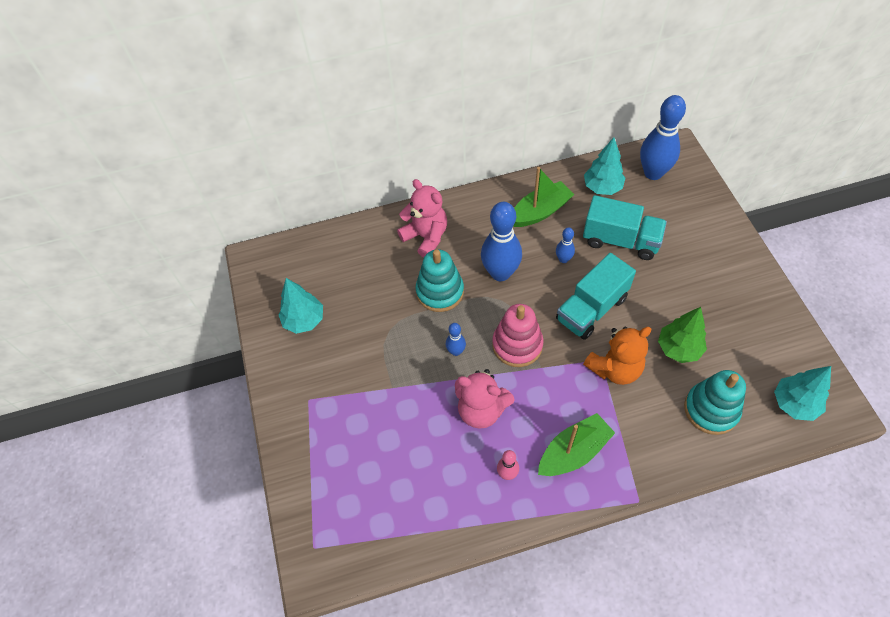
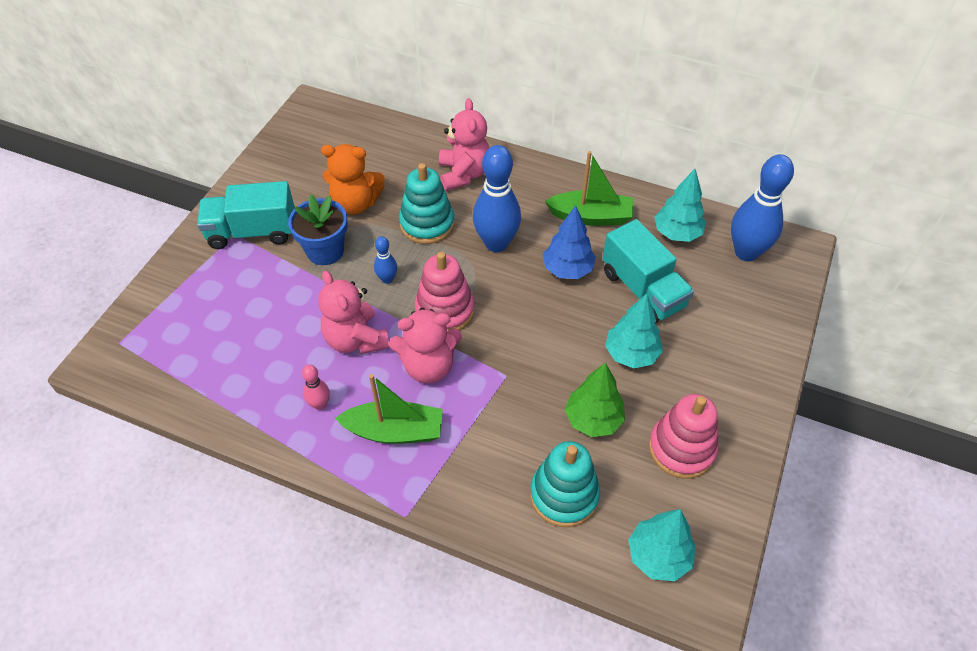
camera: 35 degrees right, 5 degrees down
turquoise tree [279,278,323,334] -> turquoise tree moved to [605,293,663,369]
blue bowling pin [556,227,575,263] -> blue tree [543,205,596,279]
turquoise truck [556,253,636,340] -> turquoise truck moved to [197,181,295,249]
orange teddy bear [583,326,651,385] -> orange teddy bear moved to [321,144,385,215]
none -> blue flower pot [288,194,348,265]
none -> pink teddy bear [389,308,462,383]
none -> pink stacking toy [649,394,719,478]

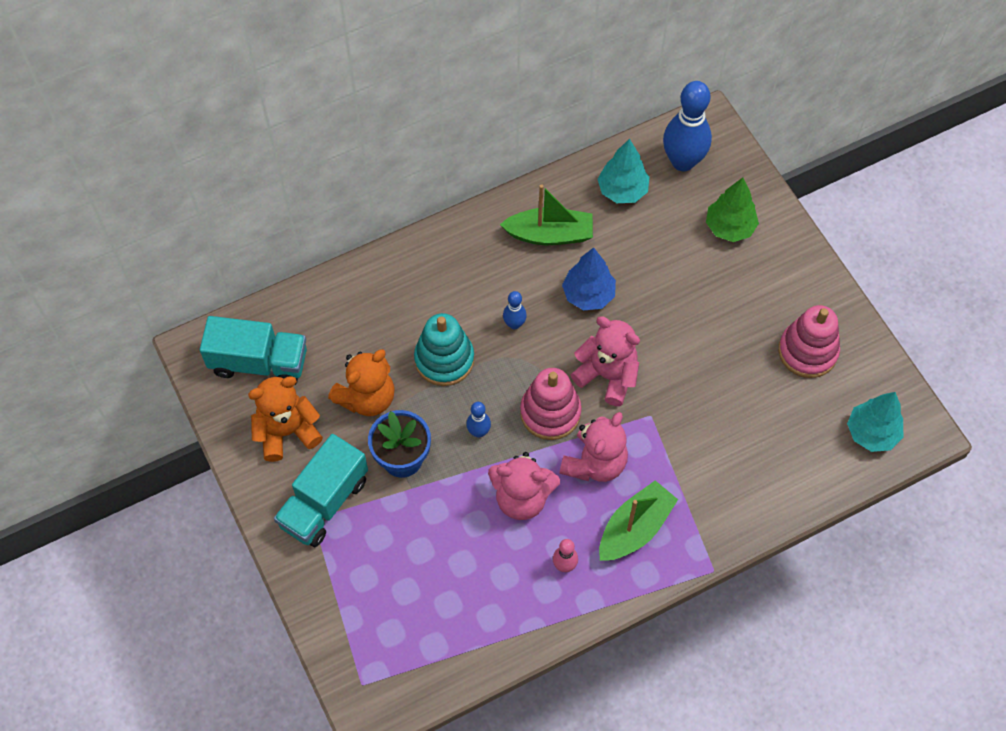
camera: 50 degrees left, 10 degrees up
pink teddy bear [439,98,490,191] -> pink teddy bear moved to [570,316,640,406]
blue bowling pin [473,145,521,252] -> blue bowling pin [503,291,527,329], size x0.47
turquoise stacking toy [530,441,600,527] -> none
green boat [545,151,633,226] -> green boat turned 45 degrees clockwise [500,184,593,245]
green tree [565,362,625,437] -> green tree moved to [706,177,759,242]
turquoise truck [602,219,694,323] -> turquoise truck moved to [200,316,307,385]
turquoise tree [605,293,663,369] -> none
none -> orange teddy bear [248,376,323,462]

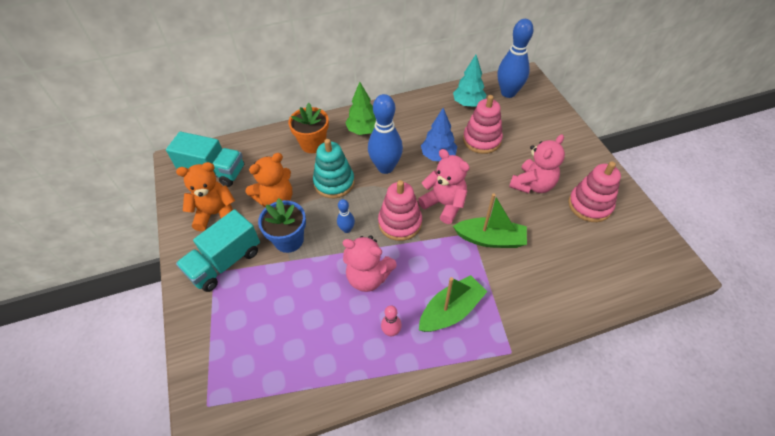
camera: 10 degrees right, 10 degrees down
green boat [500,184,593,245] -> green boat moved to [453,194,527,248]
blue bowling pin [503,291,527,329] -> blue bowling pin [368,94,403,174], size x2.12
pink teddy bear [559,412,628,482] -> pink teddy bear moved to [509,134,565,193]
green tree [706,177,759,242] -> green tree moved to [345,82,376,135]
turquoise tree [847,392,903,452] -> none
none -> orange flower pot [288,103,329,153]
none -> pink stacking toy [463,95,503,154]

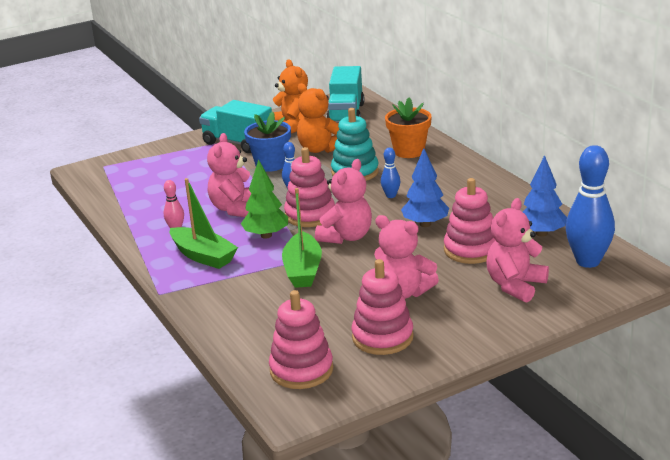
camera: 80 degrees right, 25 degrees down
green tree [345,82,376,135] -> green tree moved to [241,159,288,239]
blue bowling pin [368,94,403,174] -> blue bowling pin [381,148,401,198], size x0.47
turquoise tree [453,55,487,107] -> blue tree [523,155,567,237]
none -> pink stacking toy [269,290,333,389]
none -> pink teddy bear [486,198,549,303]

